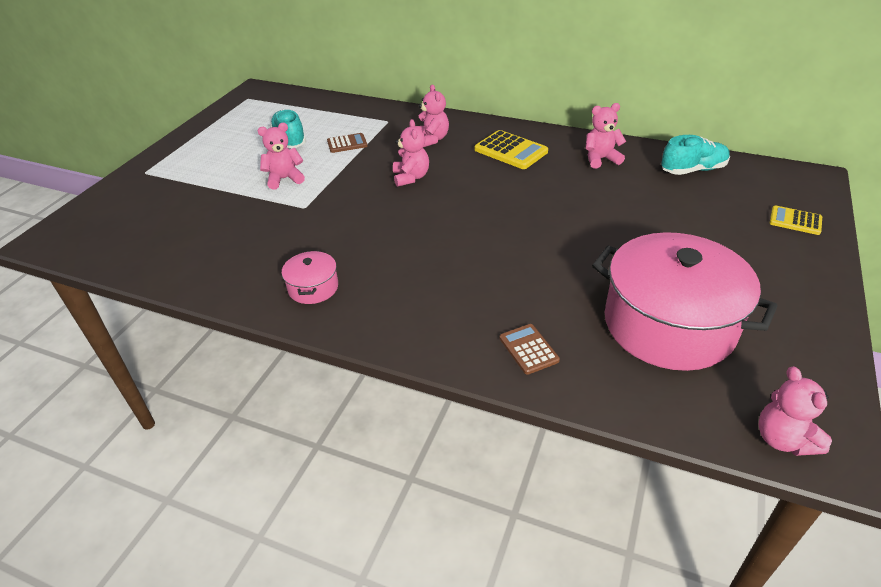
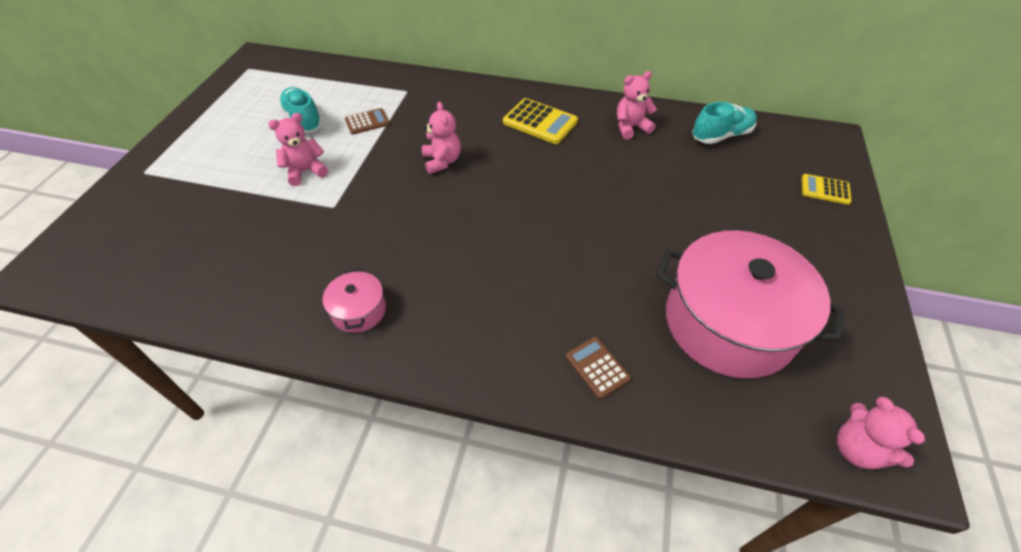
camera: 10 degrees left, 10 degrees up
pink teddy bear [415,85,449,147] -> none

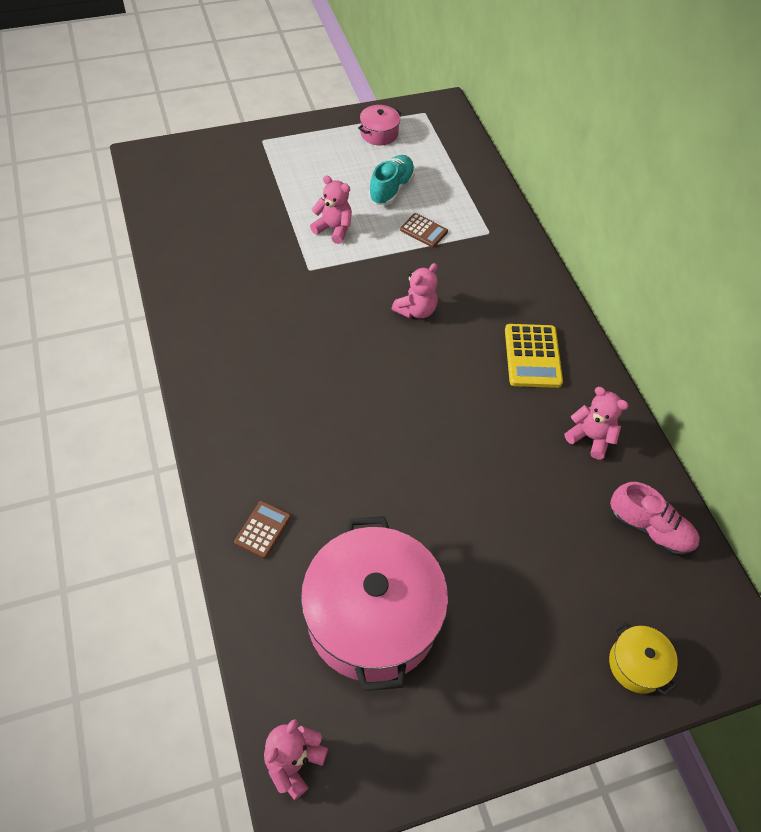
camera: 55 degrees right, 5 degrees up
pink pot [322,269,386,333] -> pink pot moved to [358,105,402,145]
turquoise shoe [692,102,757,144] -> pink shoe [610,482,700,556]
yellow calculator [802,174,852,205] -> yellow pot [609,622,678,696]

